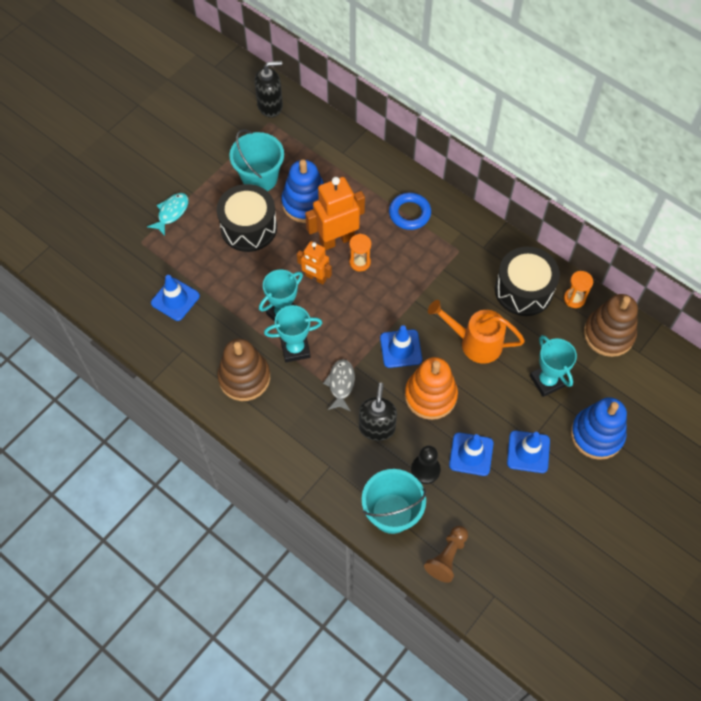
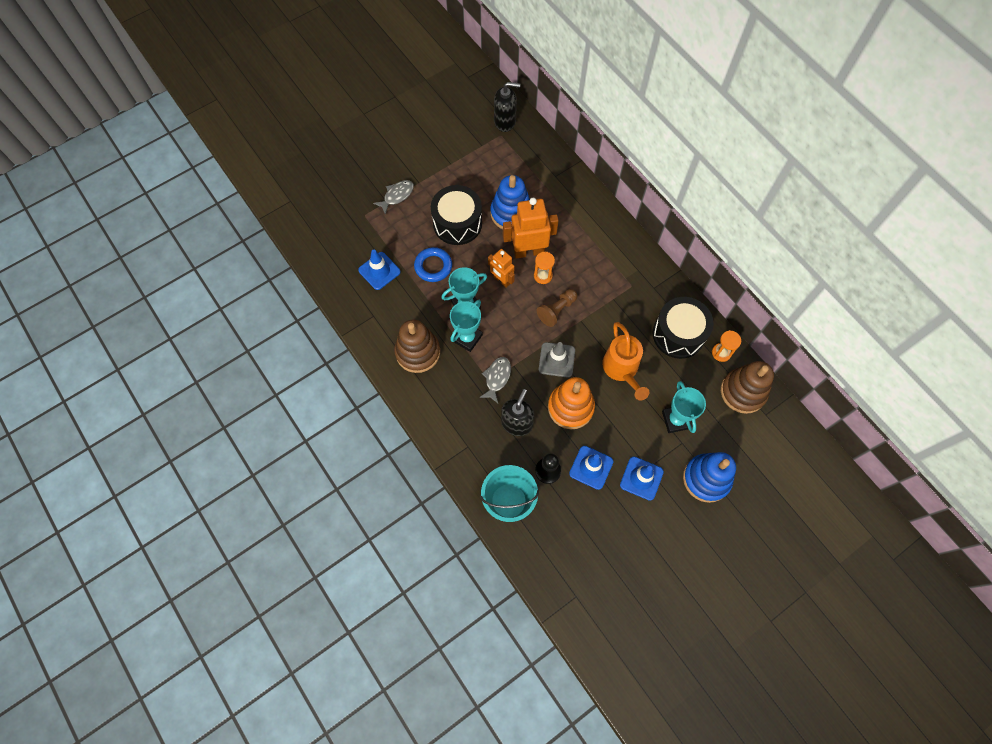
camera: 15 degrees right, 5 degrees up
turquoise fish [147,193,189,236] -> grey fish [373,180,414,215]
turquoise bucket [229,129,284,191] -> none
turquoise trophy [264,305,322,362] -> turquoise trophy turned 60 degrees counterclockwise [450,300,483,352]
blue traffic cone [380,325,422,368] -> grey traffic cone [539,342,575,378]
blue ring [389,193,431,230] -> blue ring moved to [414,247,452,282]
brown pawn [424,526,468,583] -> brown pawn moved to [537,289,578,327]
orange watering can [428,300,525,364] -> orange watering can turned 135 degrees counterclockwise [602,322,649,401]

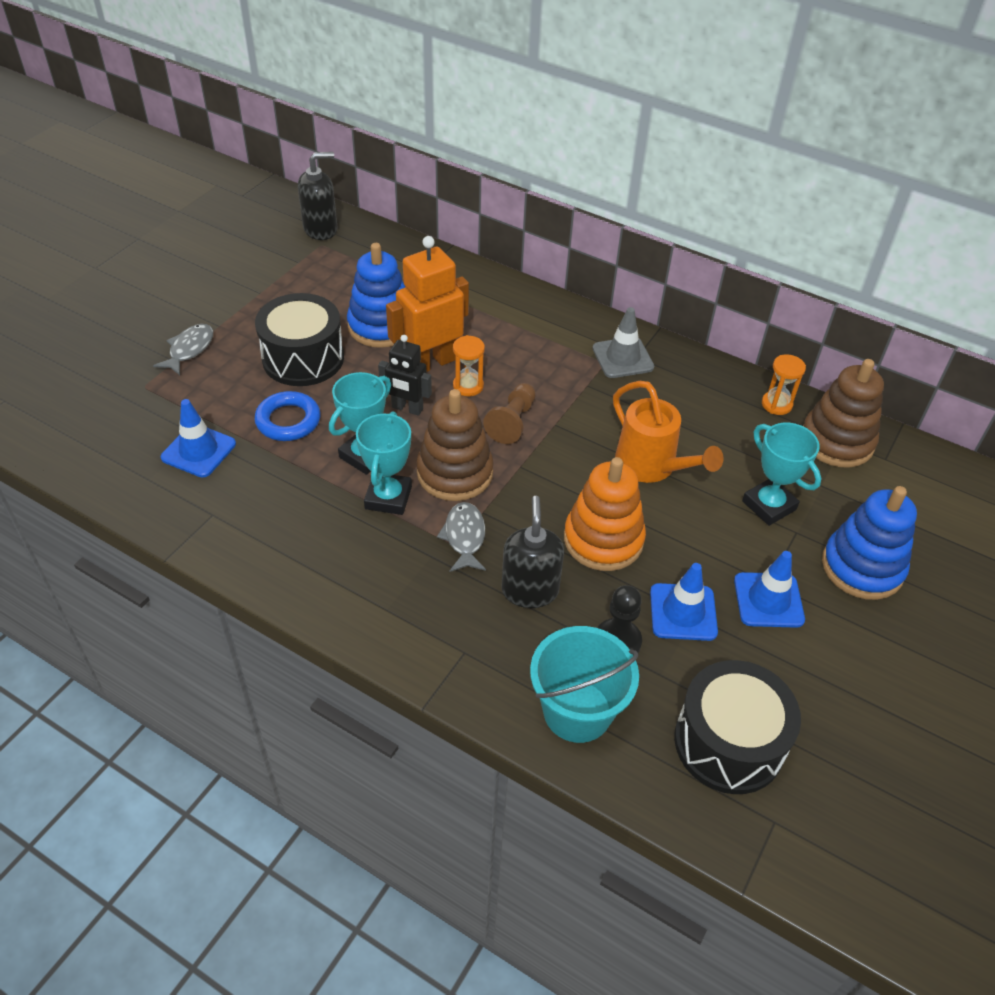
camera: 25 degrees left, 20 degrees down
brown stacking toy [394,320,440,373] -> brown stacking toy moved to [416,389,494,501]
orange robot [488,249,515,288] -> black robot [378,335,432,416]
grey traffic cone [539,342,575,378] -> grey traffic cone moved to [593,307,654,378]
black drum [653,297,714,359] -> black drum moved to [674,660,801,794]

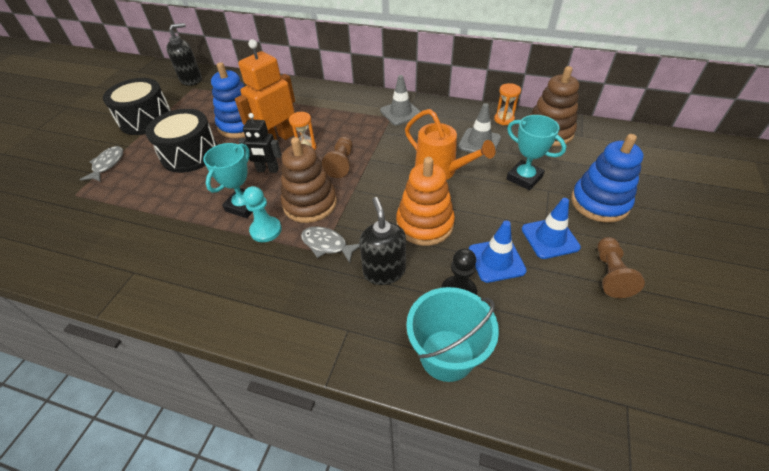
camera: 10 degrees left, 0 degrees up
blue traffic cone [161,399,236,477] -> none
blue ring [255,391,320,441] -> none
turquoise trophy [356,411,412,515] -> turquoise pawn [243,186,282,242]
grey fish [437,502,486,572] -> grey fish turned 45 degrees counterclockwise [301,226,360,263]
black drum [674,660,801,794] -> black drum moved to [103,78,171,135]
none -> grey traffic cone [458,103,501,156]
none -> brown pawn [597,237,645,298]

